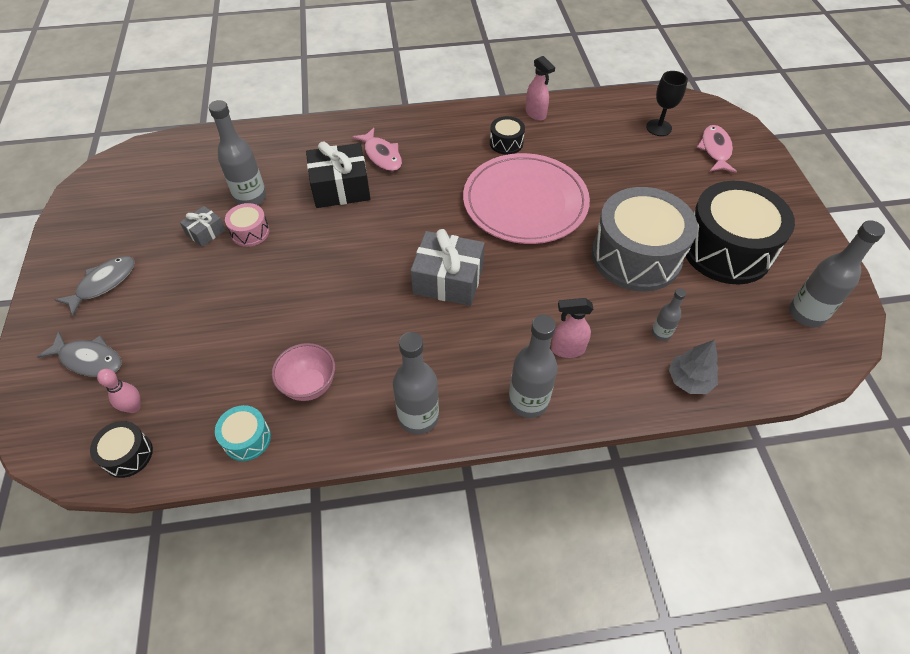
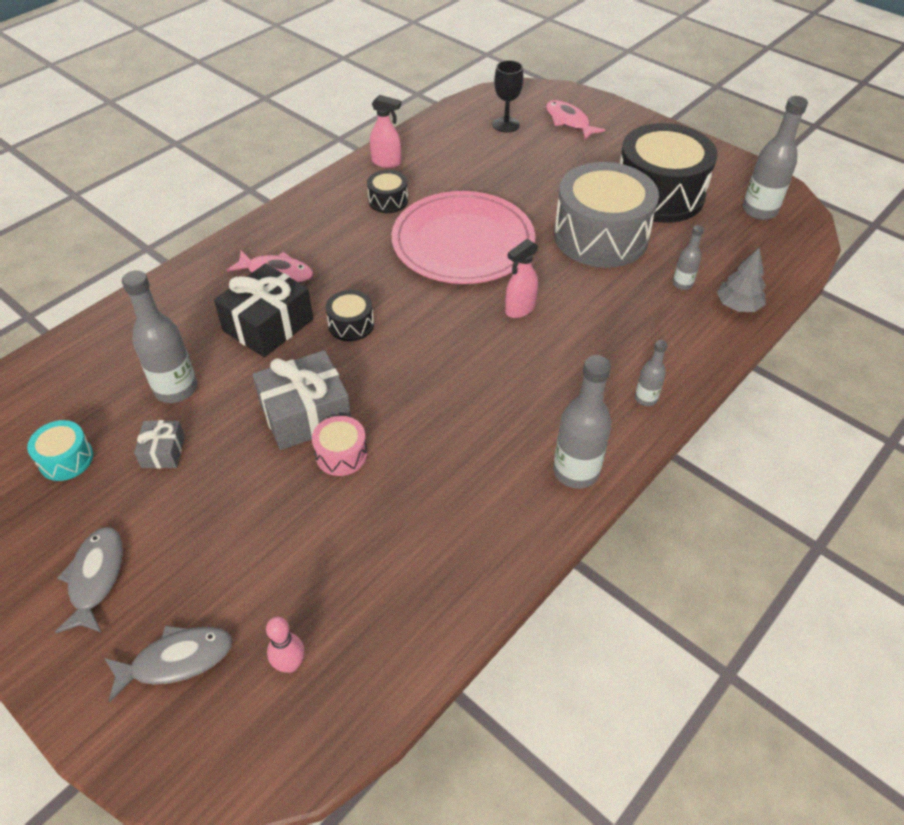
camera: 40 degrees left, 5 degrees down
black drum [90,421,153,478] -> black drum moved to [326,290,374,341]
turquoise drum [215,405,271,461] -> turquoise drum moved to [27,420,93,481]
pink drum [225,203,269,247] -> pink drum moved to [312,416,367,476]
pink bowl [272,343,335,401] -> none
grey gift [410,229,485,306] -> grey gift moved to [253,350,351,450]
grey bottle [509,315,558,418] -> grey bottle [635,340,668,406], size x0.53
pink spray bottle [551,298,594,358] -> pink spray bottle moved to [505,239,538,318]

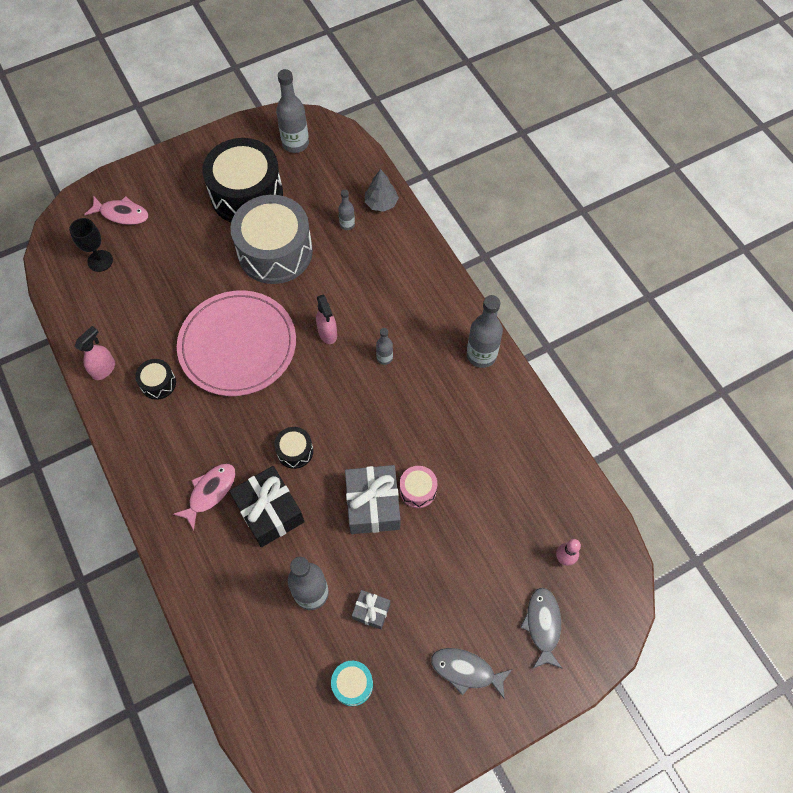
camera: 70 degrees left, 15 degrees up
pink fish [546,100,605,139] -> pink fish turned 150 degrees counterclockwise [84,196,149,225]
grey bottle [635,340,668,406] -> grey bottle moved to [376,328,393,365]

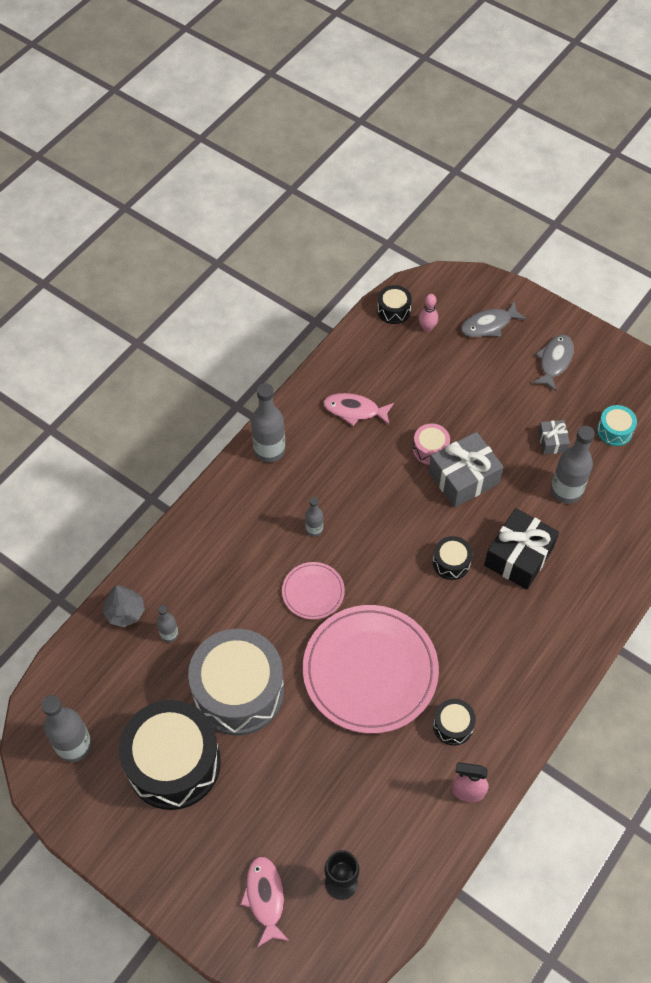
camera: 115 degrees left, 5 degrees down
pink fish [173,463,236,530] -> pink fish moved to [323,393,394,426]
pink spray bottle [316,294,337,344] -> pink plate [282,562,345,620]
grey fish [431,648,512,700] -> grey fish turned 150 degrees counterclockwise [532,335,574,392]
none -> black drum [377,285,412,324]

